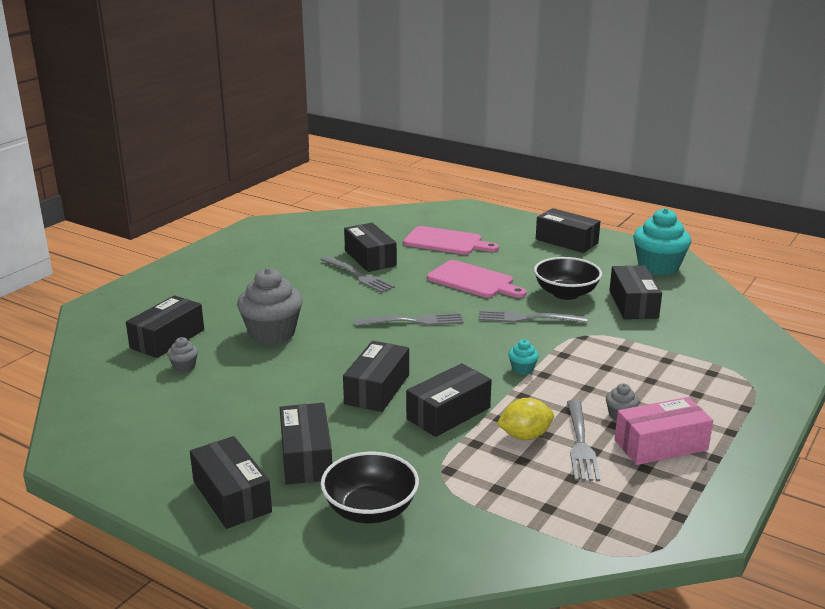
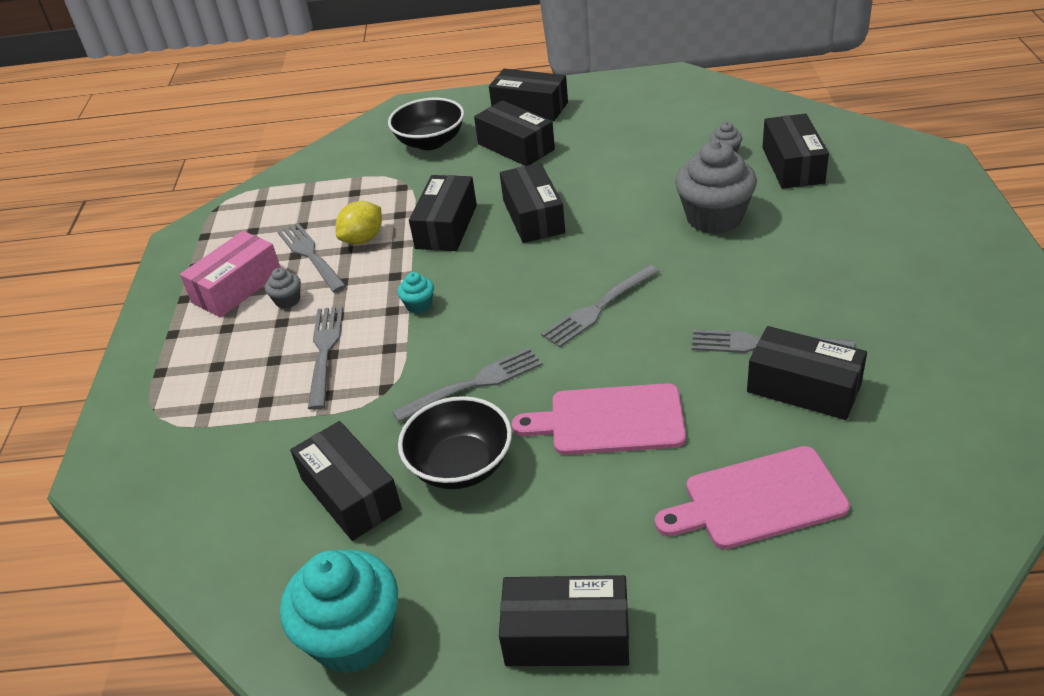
camera: 150 degrees right, 15 degrees up
none -> grey fork [308,306,343,410]

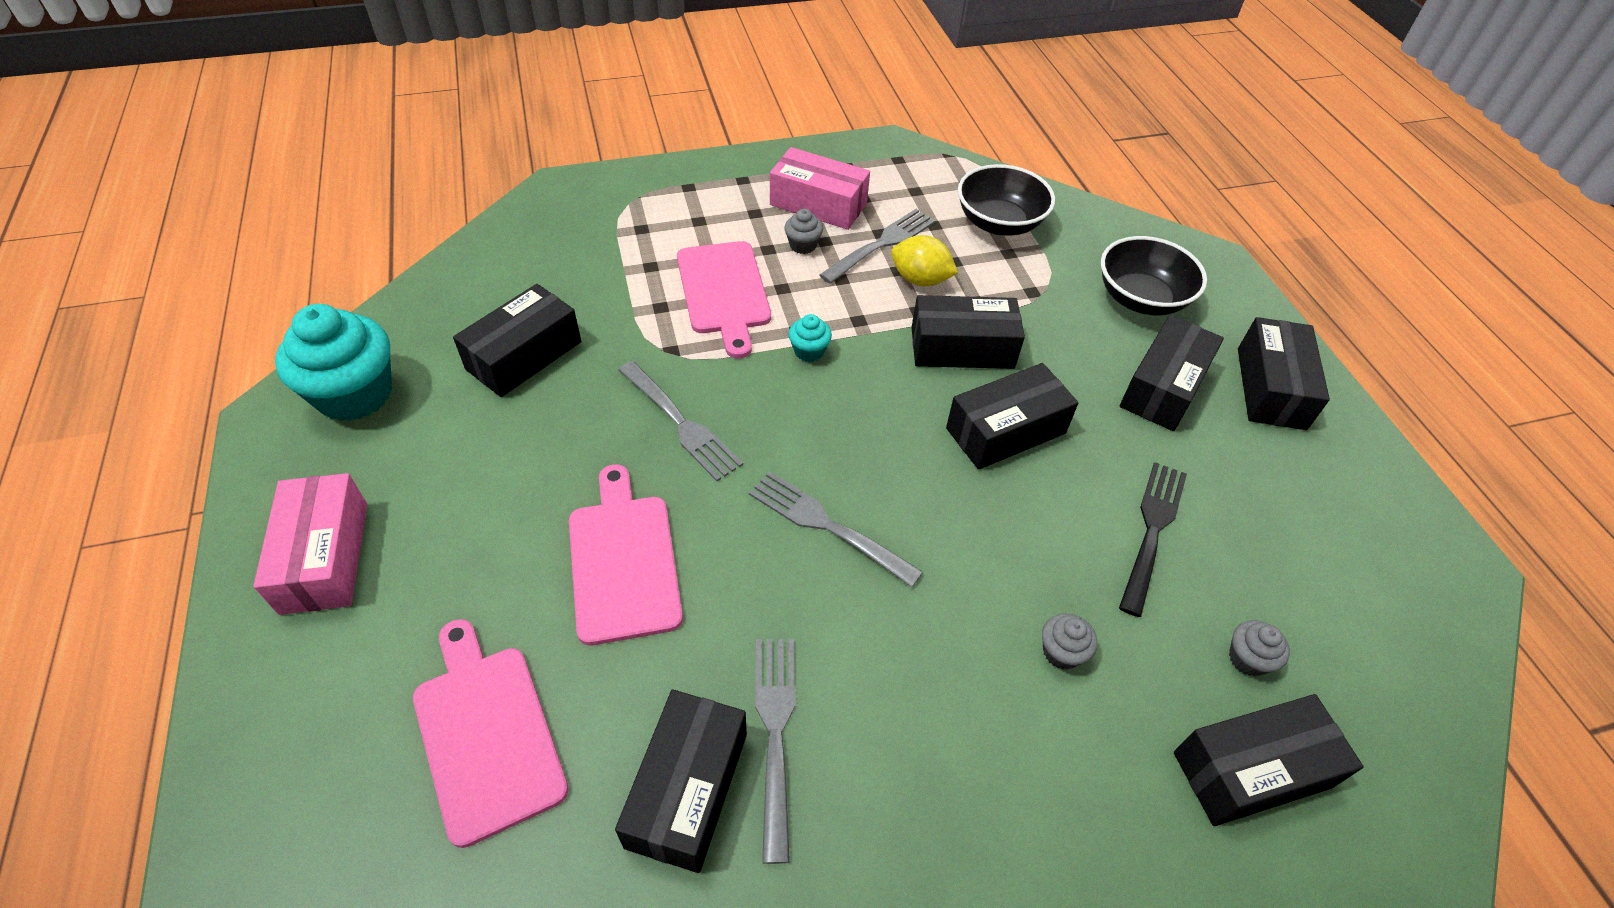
camera: 70 degrees right, 10 degrees up
grey fork [308,306,343,410] -> pink cutting board [677,241,771,358]
black bowl [398,396,512,489] -> black bowl moved to [958,164,1055,236]
black box [499,575,629,666] -> pink box [254,473,367,615]
grey cupcake [675,140,757,234] -> grey cupcake [1042,613,1097,670], size x0.44
none -> black fork [1119,462,1187,617]

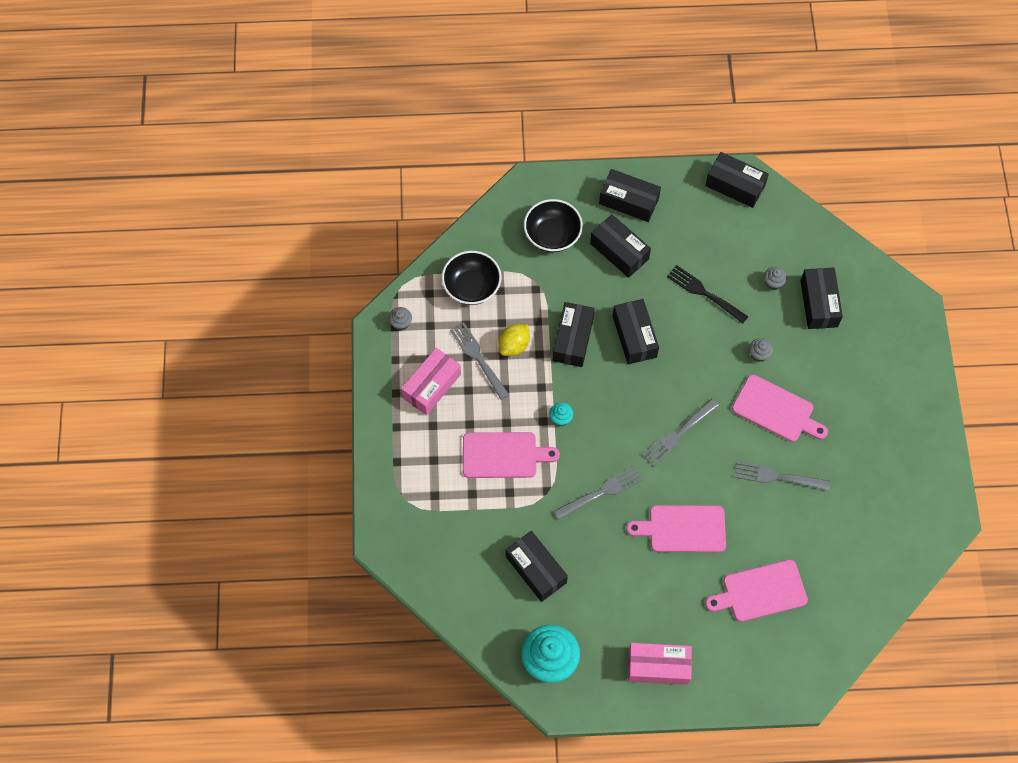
camera: 75 degrees left, 15 degrees up
black box [615,689,747,873] -> black box moved to [705,152,769,208]
grey cupcake [784,209,823,254] -> grey cupcake moved to [389,307,412,330]
none -> pink cutting board [732,375,828,442]

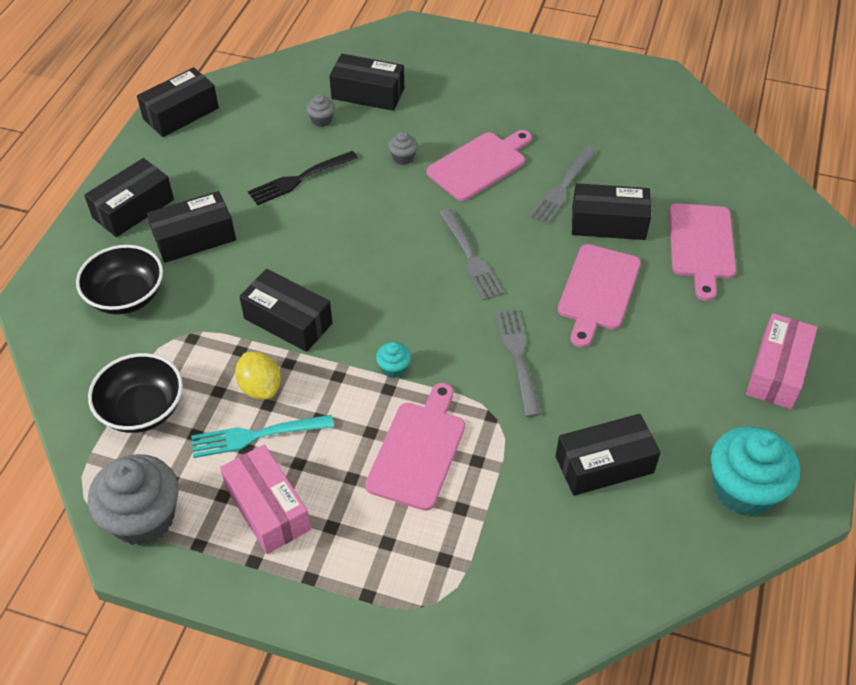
camera: 70 degrees left, 15 degrees down
grey cupcake [389,307,412,330] -> grey cupcake [88,454,179,545], size x2.26
grey fork [450,323,509,400] -> turquoise fork [191,415,334,458]
black box [613,299,659,364] -> black box moved to [572,183,651,240]

